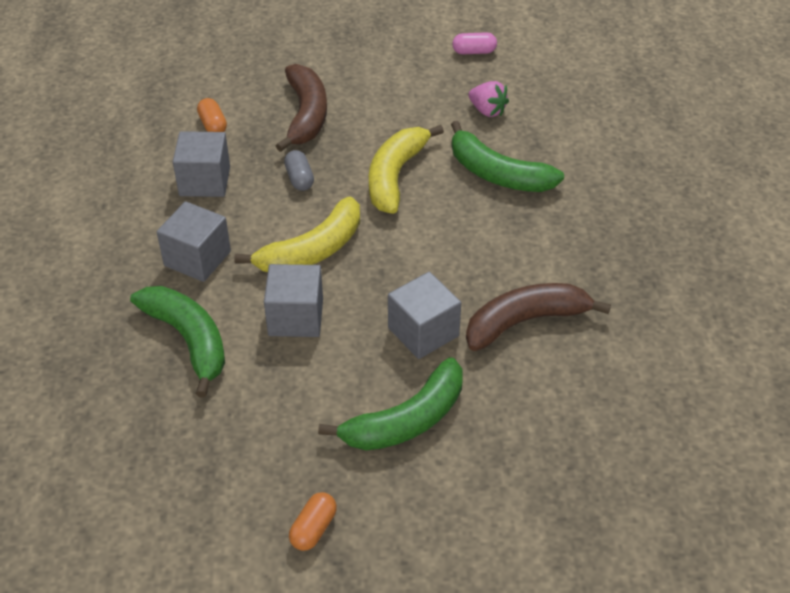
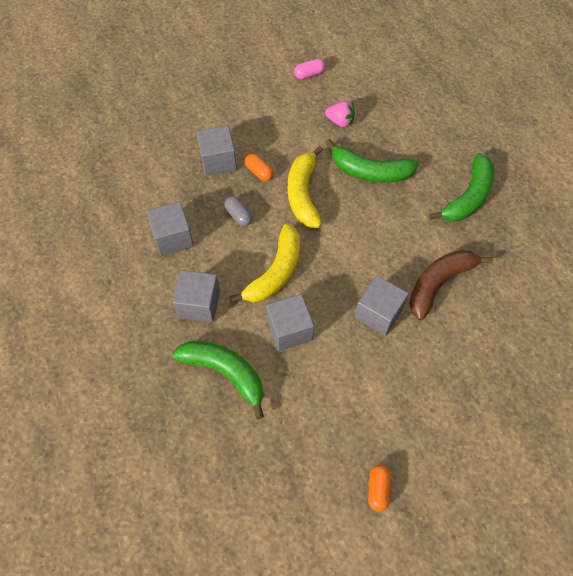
camera: 20 degrees left, 15 degrees up
orange capsule [197,98,227,132] -> orange capsule moved to [245,153,274,181]
brown banana [276,64,327,152] -> grey cube [197,125,237,176]
green banana [318,358,463,451] -> green banana moved to [429,153,494,221]

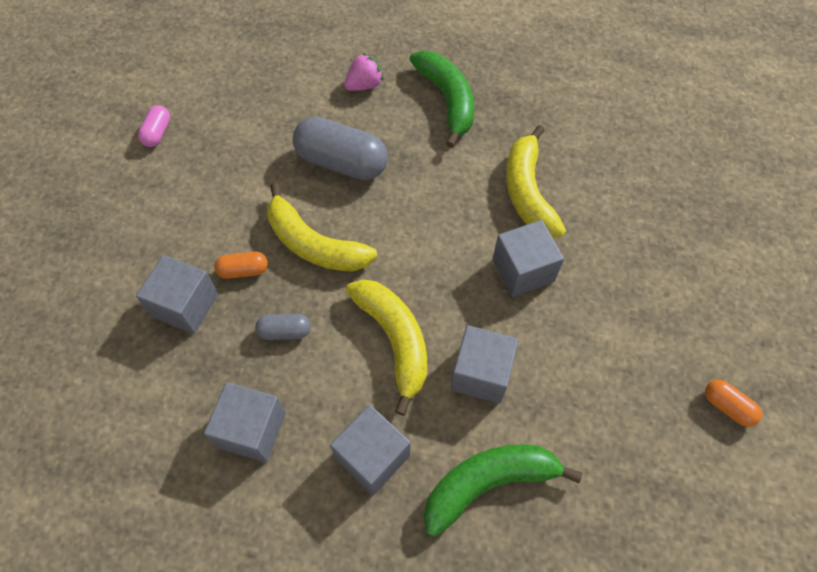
camera: 55 degrees left, 0 degrees up
pink strawberry [325,101,355,127] -> pink strawberry moved to [344,53,383,91]
green banana [326,139,419,183] -> grey capsule [293,117,388,180]
brown banana [409,250,493,320] -> yellow banana [506,125,566,238]

